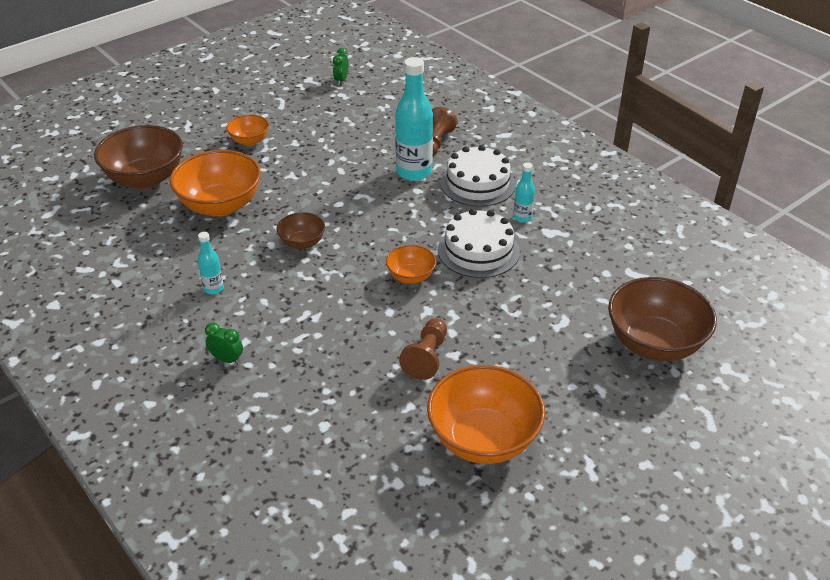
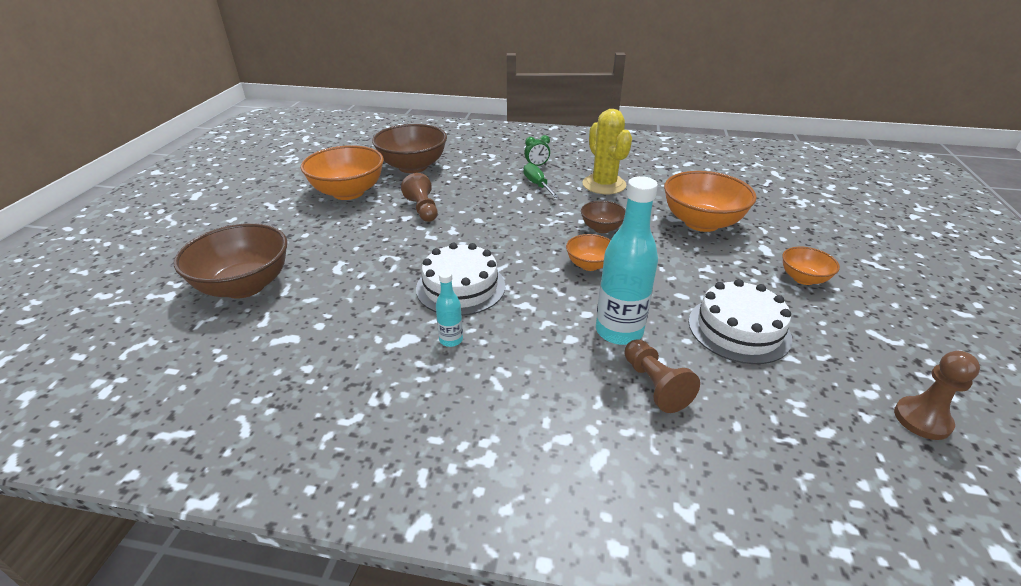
camera: 140 degrees right, 5 degrees down
brown bowl [94,125,183,189] -> brown bowl moved to [372,124,447,173]
turquoise bottle [198,232,224,294] -> yellow cactus [582,109,632,194]
green clock [333,48,349,85] -> brown pawn [894,351,980,440]
orange bowl [386,245,436,284] -> orange bowl moved to [566,234,611,271]
white cake [440,145,516,207] -> white cake moved to [688,279,792,364]
none -> green screwdriver [524,163,559,198]

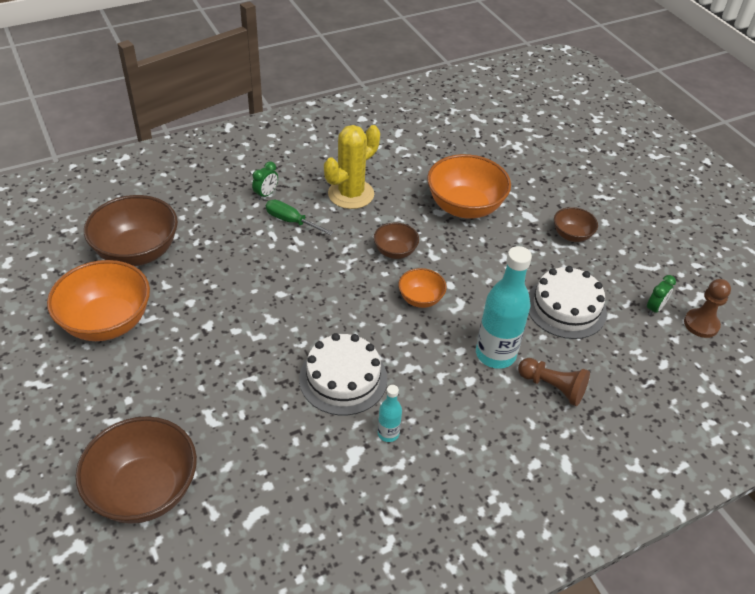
camera: 40 degrees left, 10 degrees up
brown pawn [401,173,438,222] -> none
yellow cactus [582,109,632,194] -> yellow cactus turned 75 degrees counterclockwise [324,125,380,209]
orange bowl [782,247,840,285] -> brown bowl [554,207,598,242]
none -> green clock [647,275,676,315]

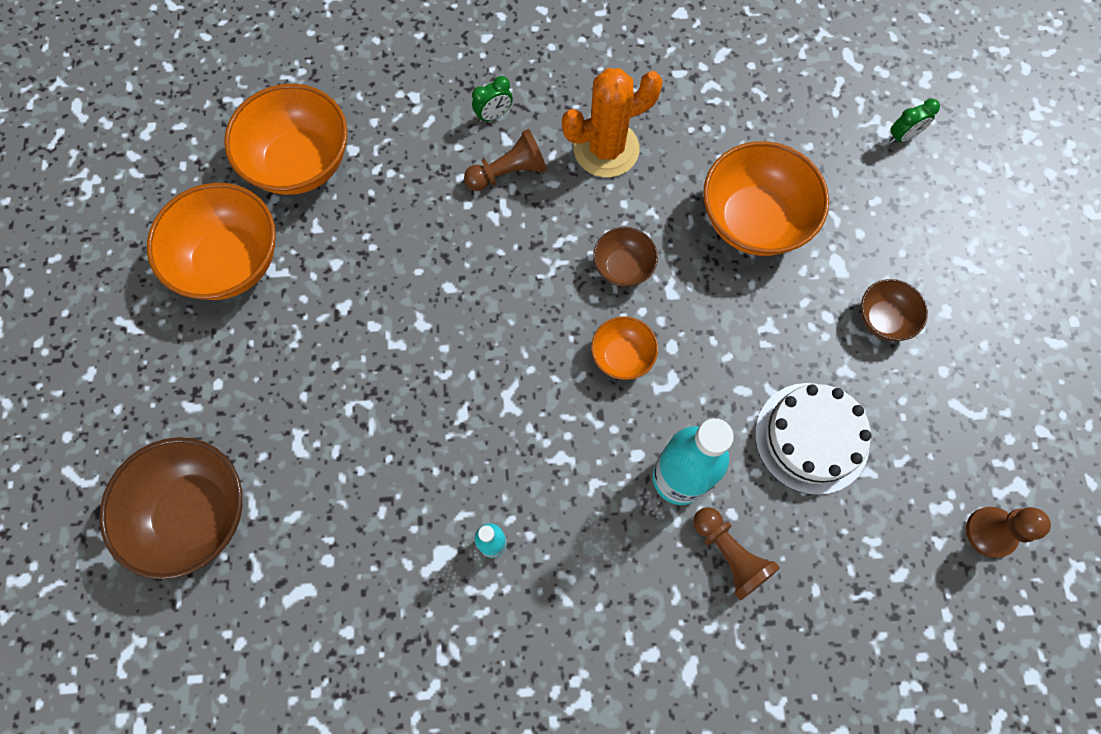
camera: 25 degrees right, 25 degrees up
brown bowl [84,195,178,266] -> orange bowl [224,84,347,195]
green screwdriver [266,200,333,235] -> brown pawn [464,129,547,191]
white cake [299,333,387,415] -> none
yellow cactus [324,125,380,209] -> orange cactus [562,68,663,177]
green clock [647,275,676,315] -> green clock moved to [890,99,940,143]

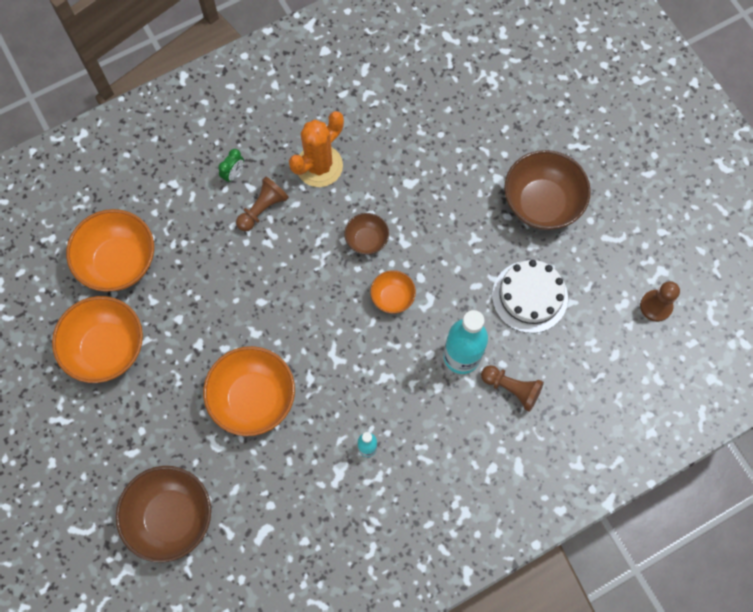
camera: 25 degrees left, 0 degrees up
orange bowl [703,141,829,256] -> orange bowl moved to [203,346,295,436]
brown bowl [861,279,928,341] -> brown bowl [504,150,591,230], size x1.92
green clock [890,99,940,143] -> none

